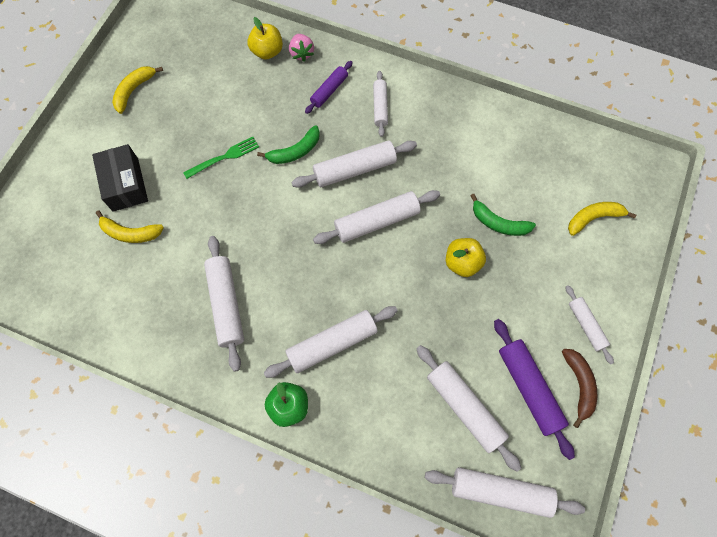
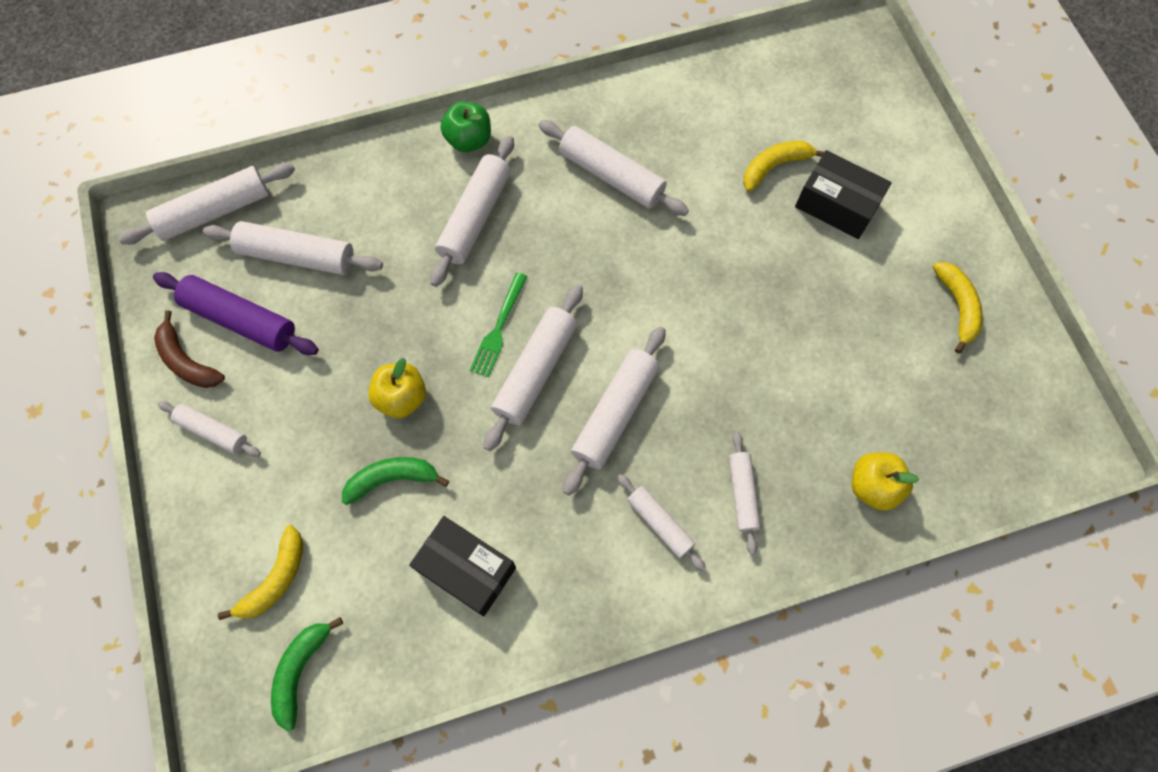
camera: 140 degrees right, 0 degrees up
green fork [183,137,259,179] -> green fork moved to [470,272,527,377]
green banana [257,125,320,164] -> green banana moved to [271,617,343,732]
pink strawberry [289,34,314,62] -> none
purple rolling pin [305,61,353,114] -> white rolling pin [729,432,761,554]
none -> black box [409,516,516,616]

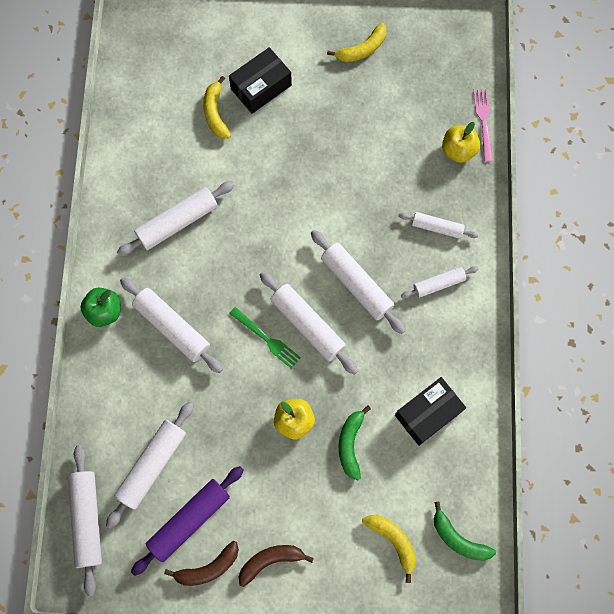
camera: 70 degrees left, 5 degrees up
white rolling pin [158,401,261,457] -> brown banana [238,545,314,587]
yellow banana [933,262,983,354] -> yellow banana turned 135 degrees clockwise [327,22,386,62]
none -> pink fork [473,89,493,162]

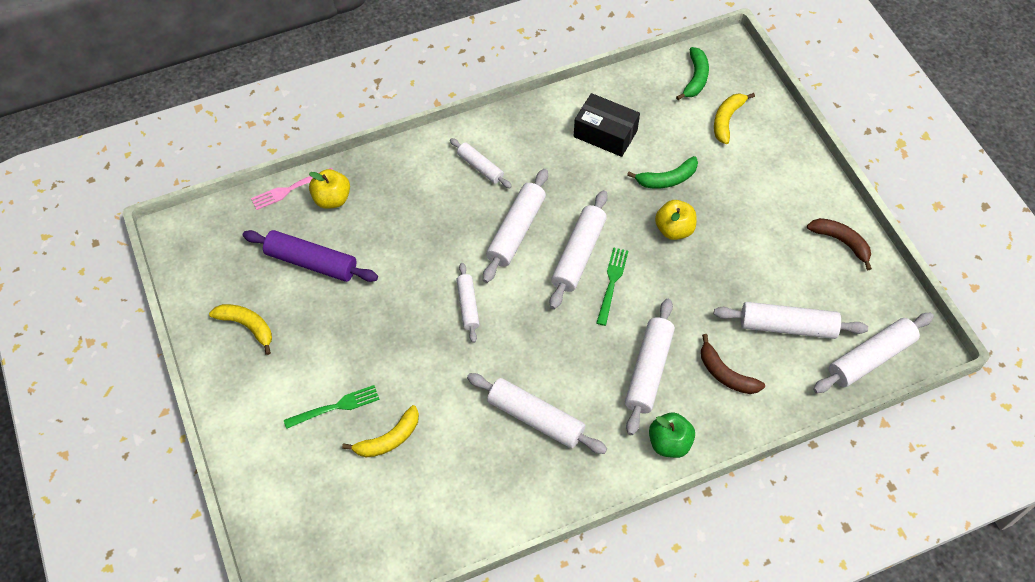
camera: 115 degrees left, 15 degrees down
purple rolling pin [131,466,244,576] -> purple rolling pin moved to [243,230,378,282]
black box [229,47,292,114] -> green fork [284,385,380,429]
brown banana [238,545,314,587] -> brown banana moved to [701,334,765,394]
white rolling pin [398,212,478,239] -> white rolling pin moved to [456,263,480,343]

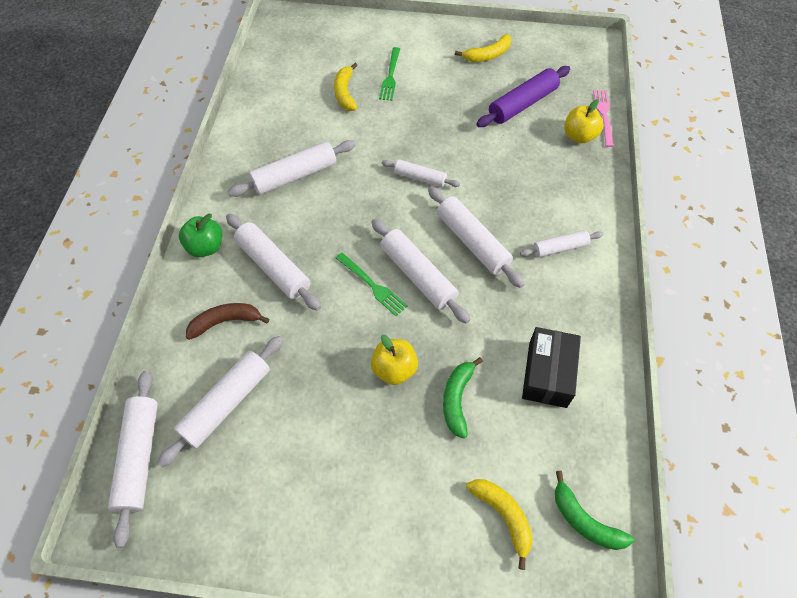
camera: 120 degrees right, 0 degrees up
black box [574,93,640,157] -> black box turned 45 degrees counterclockwise [522,327,581,408]
brown banana [807,218,872,270] -> none

